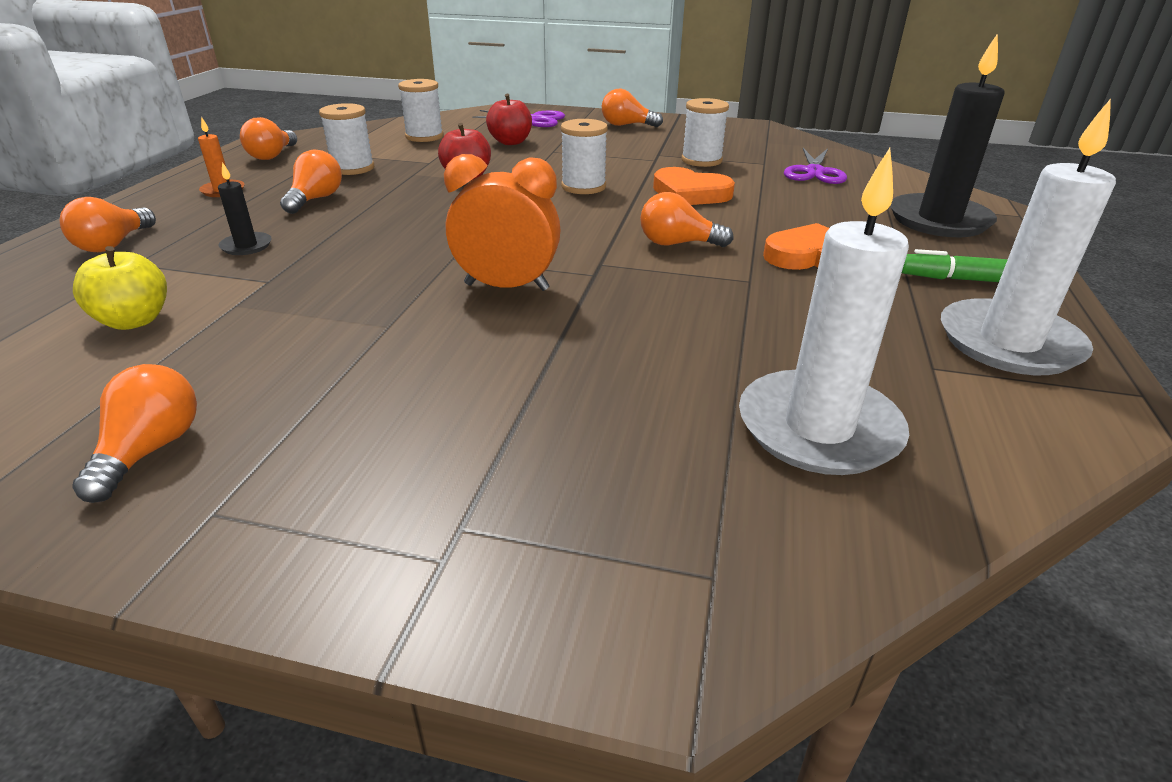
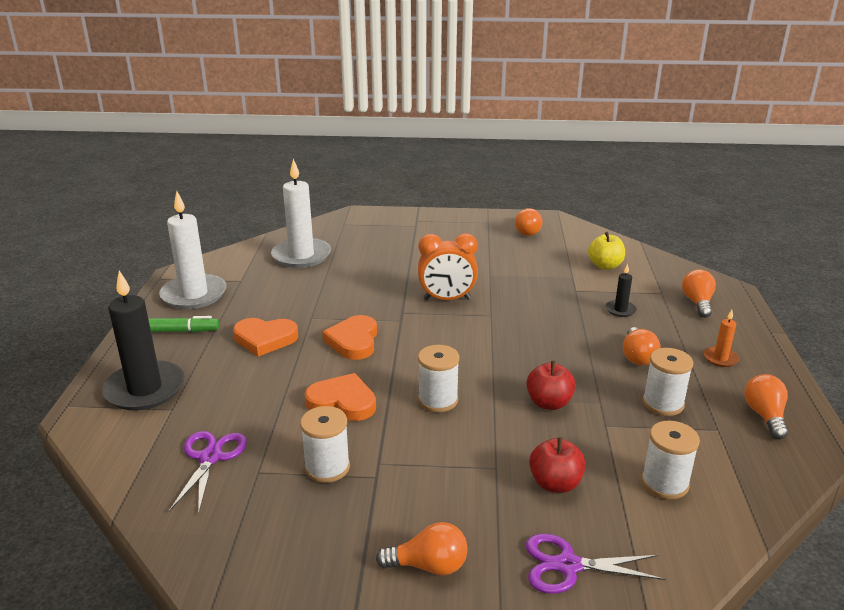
camera: 170 degrees right, 5 degrees down
orange light bulb [640,192,733,247] -> orange heart [322,315,377,360]

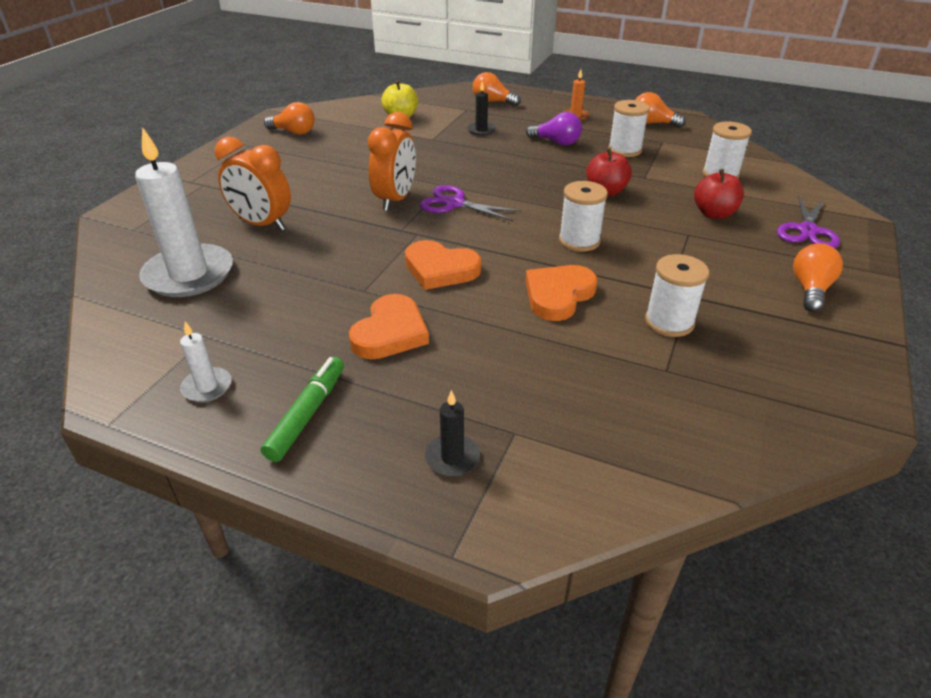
camera: 70 degrees left, 10 degrees up
black candle [102,270,185,411] -> black candle [425,390,480,477], size x0.45
white candle [159,191,227,309] -> white candle [180,322,232,402], size x0.45
purple scissors [169,431,247,515] -> purple scissors moved to [420,185,522,221]
orange light bulb [623,327,660,365] -> purple light bulb [526,112,582,145]
none -> orange clock [215,137,291,231]

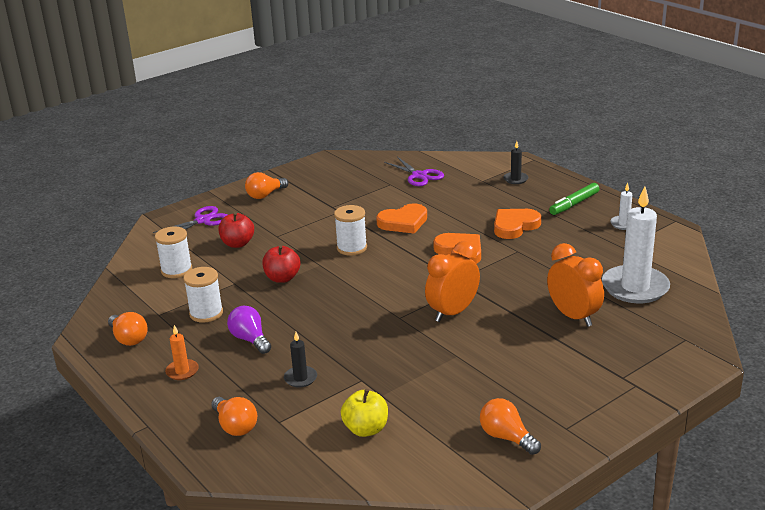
camera: 150 degrees left, 10 degrees down
purple scissors [420,185,522,221] -> purple scissors moved to [384,157,444,186]
white spool [645,254,709,337] -> none

